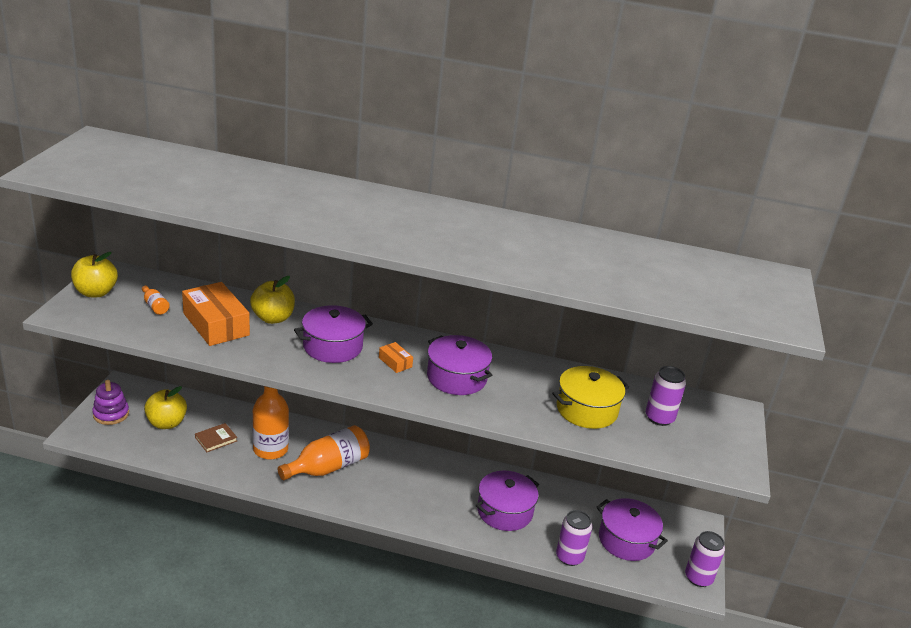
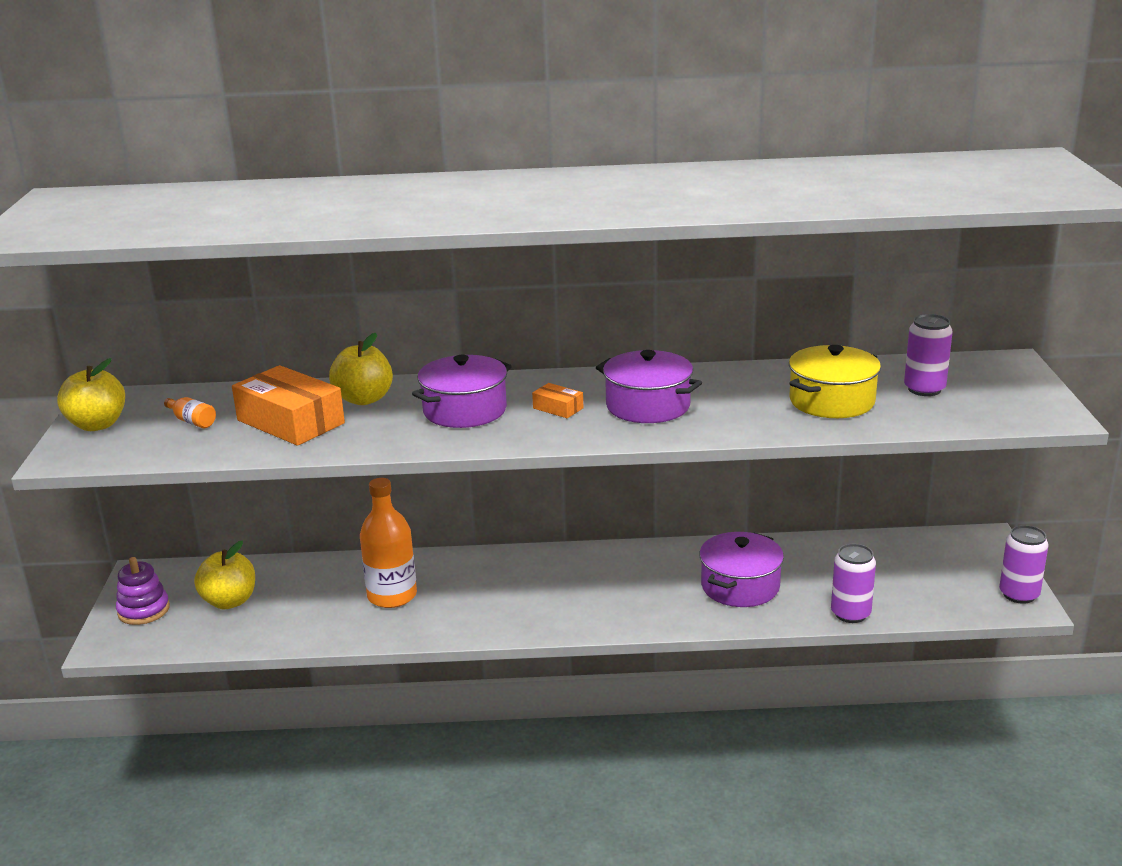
camera: 10 degrees left, 5 degrees down
brown book [195,423,237,452] -> none
orange bottle [278,425,370,480] -> none
purple pot [597,498,668,561] -> none

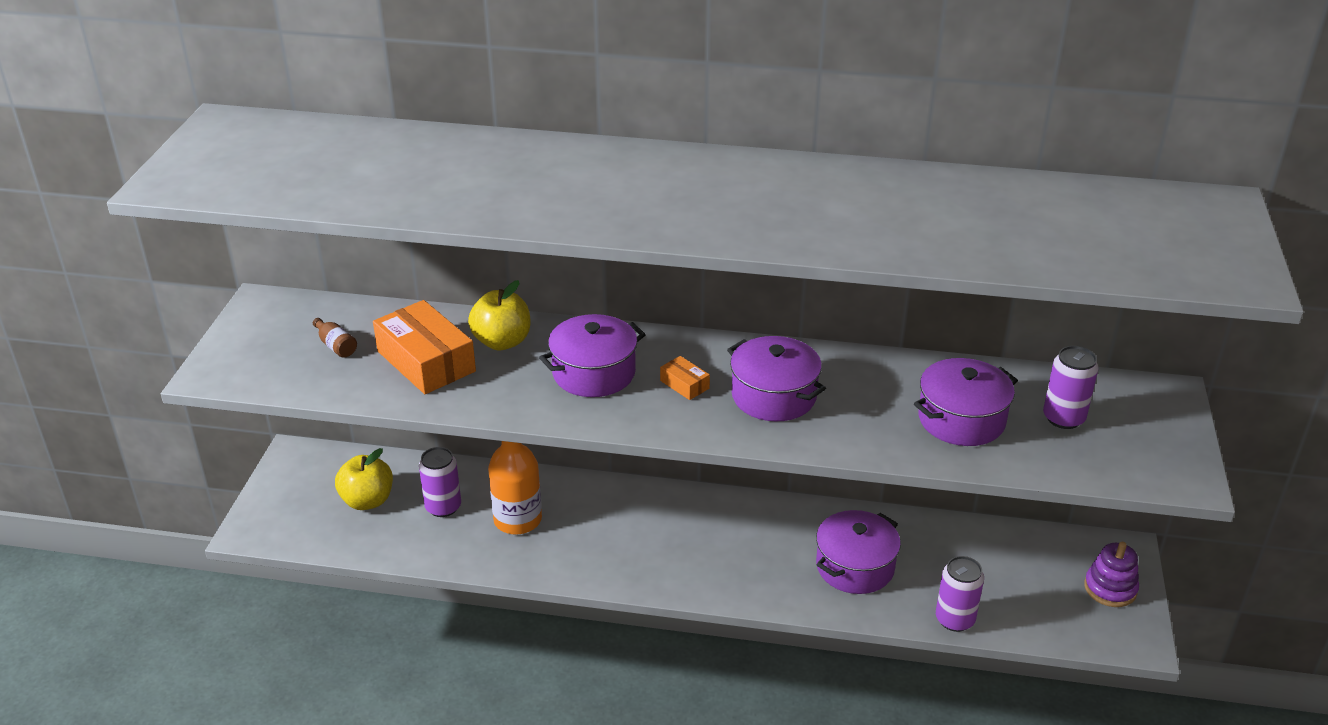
camera: 10 degrees right, 10 degrees up
yellow apple [57,358,125,431] -> none
purple stacking toy [116,557,170,625] -> purple stacking toy moved to [1084,542,1139,607]
orange bottle [164,397,216,428] -> brown bottle [313,318,357,358]
yellow pot [789,345,881,418] -> purple pot [914,358,1018,446]
purple can [999,525,1049,604] -> purple can moved to [419,447,461,517]

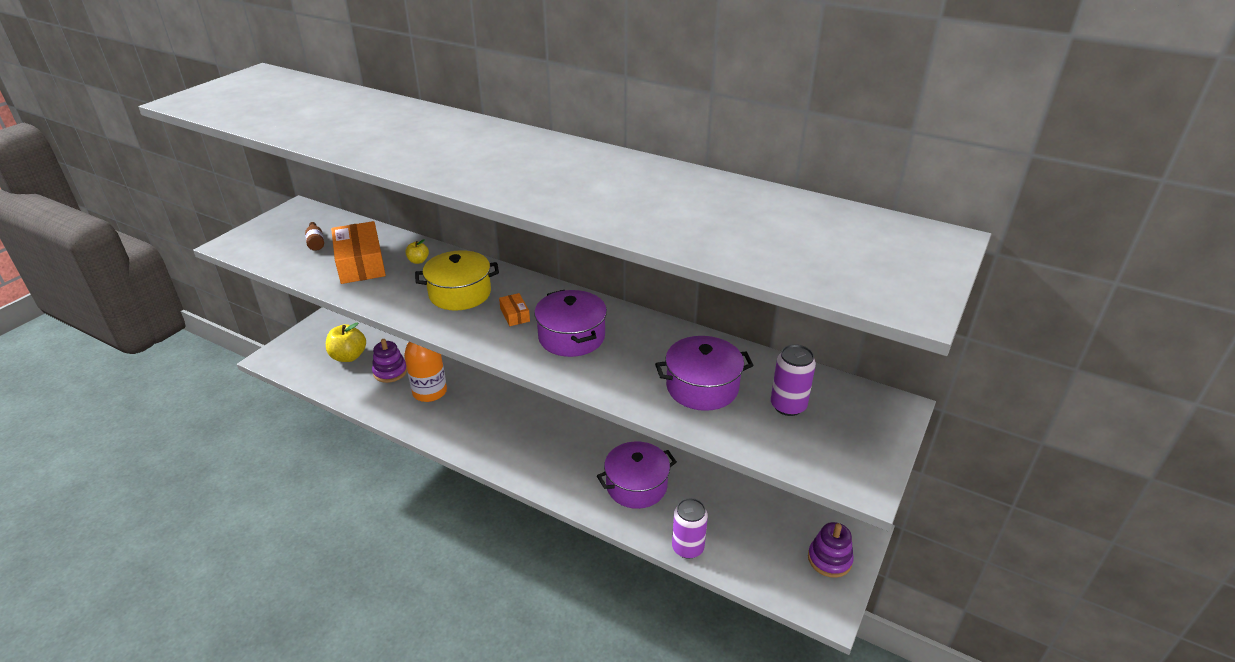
camera: 20 degrees right, 0 degrees up
purple can [419,447,461,517] -> purple stacking toy [372,339,407,383]
yellow apple [468,280,530,350] -> yellow apple [405,239,429,264], size x0.51
purple pot [539,314,646,397] -> yellow pot [415,250,499,310]

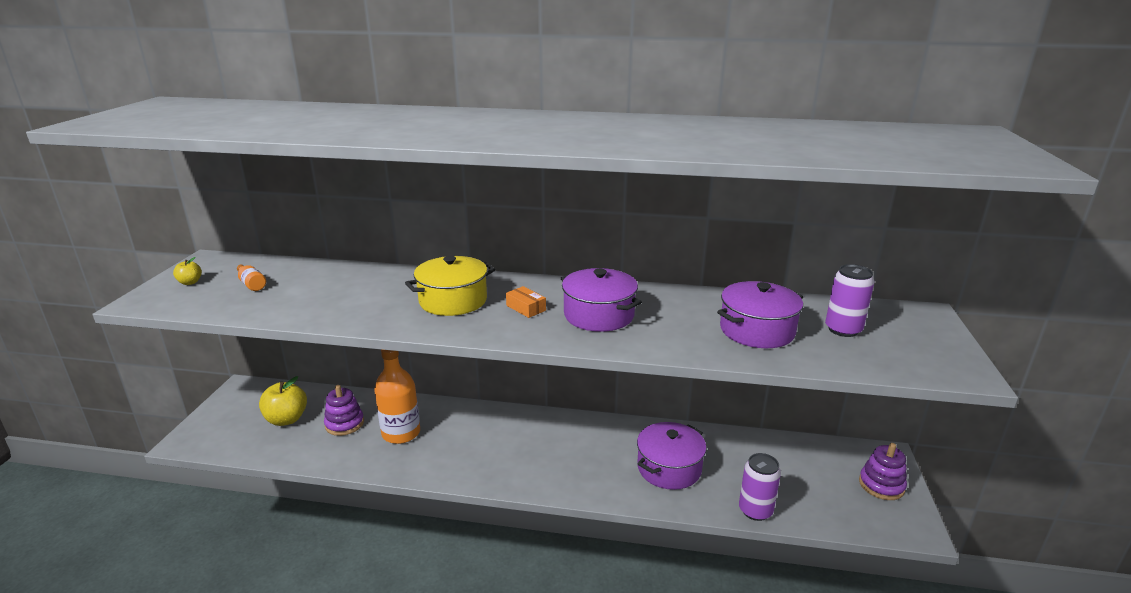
camera: 20 degrees left, 10 degrees down
brown bottle [305,222,324,251] -> orange bottle [237,265,266,291]
orange box [331,221,386,284] -> none
yellow apple [405,239,429,264] -> yellow apple moved to [173,257,202,285]

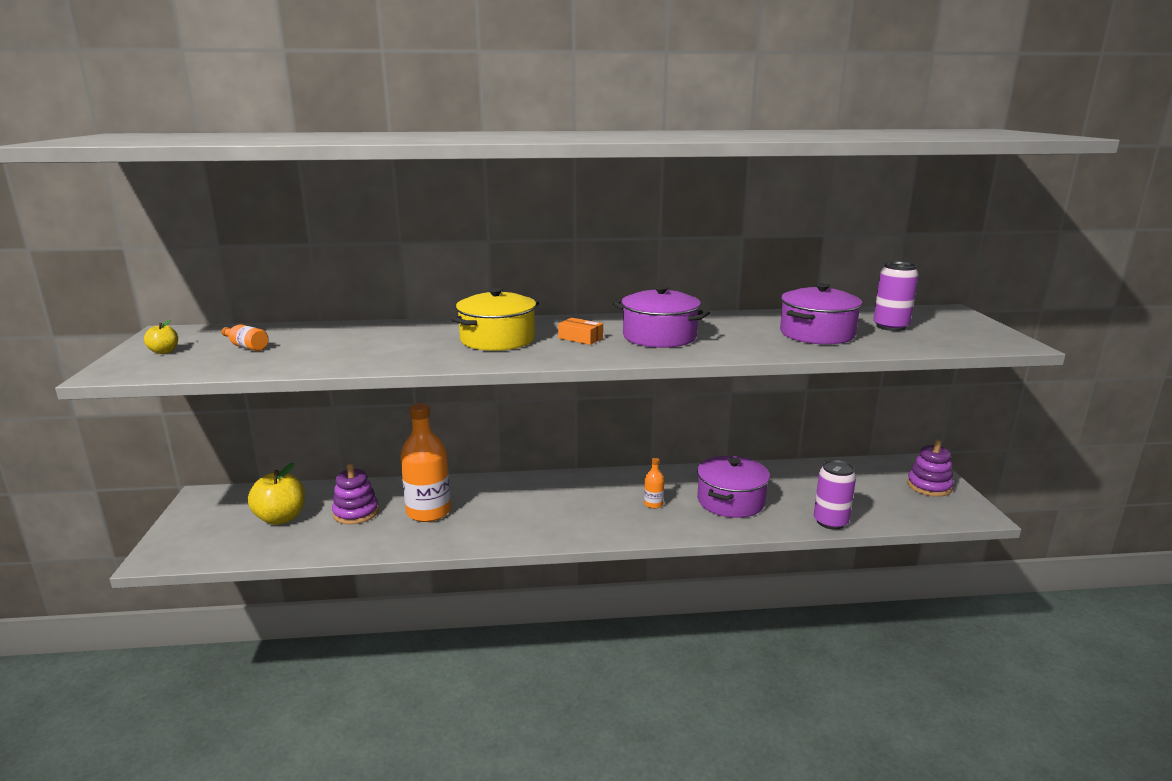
camera: 15 degrees left, 5 degrees down
none -> orange bottle [644,458,664,509]

